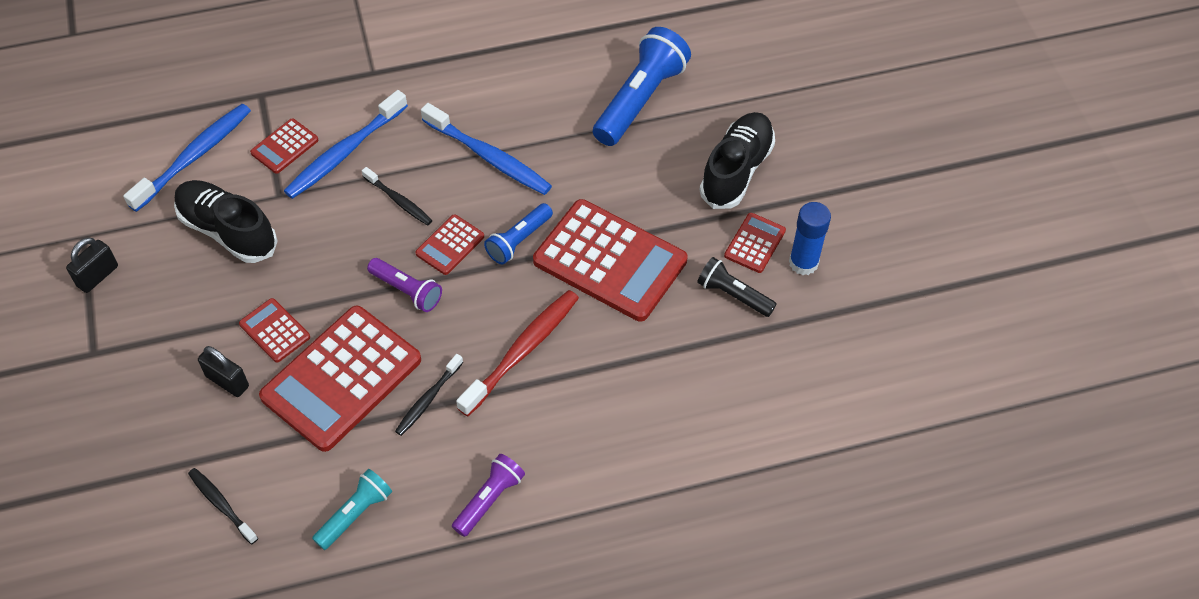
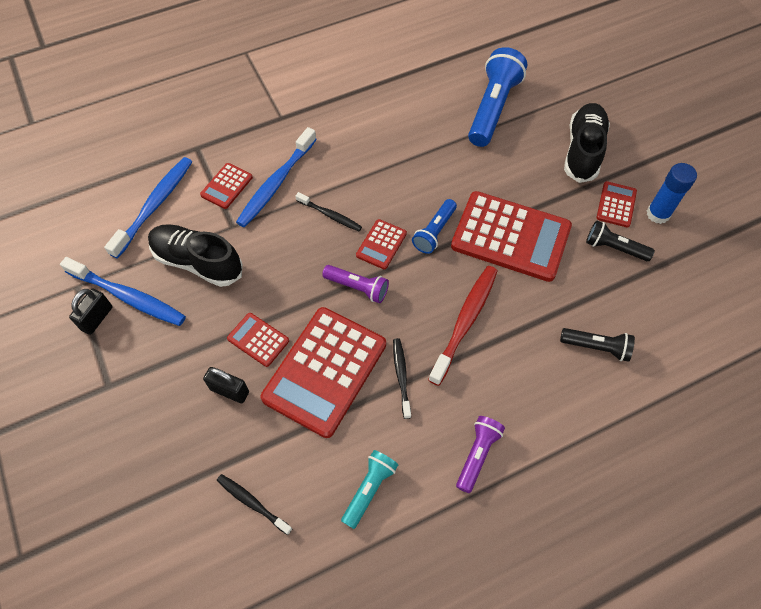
camera: 10 degrees left, 5 degrees up
black toothbrush [395,354,463,436] -> black toothbrush turned 150 degrees clockwise [393,338,411,419]
blue toothbrush [421,103,552,195] -> blue toothbrush moved to [60,257,186,326]
none -> black flashlight [560,328,635,362]

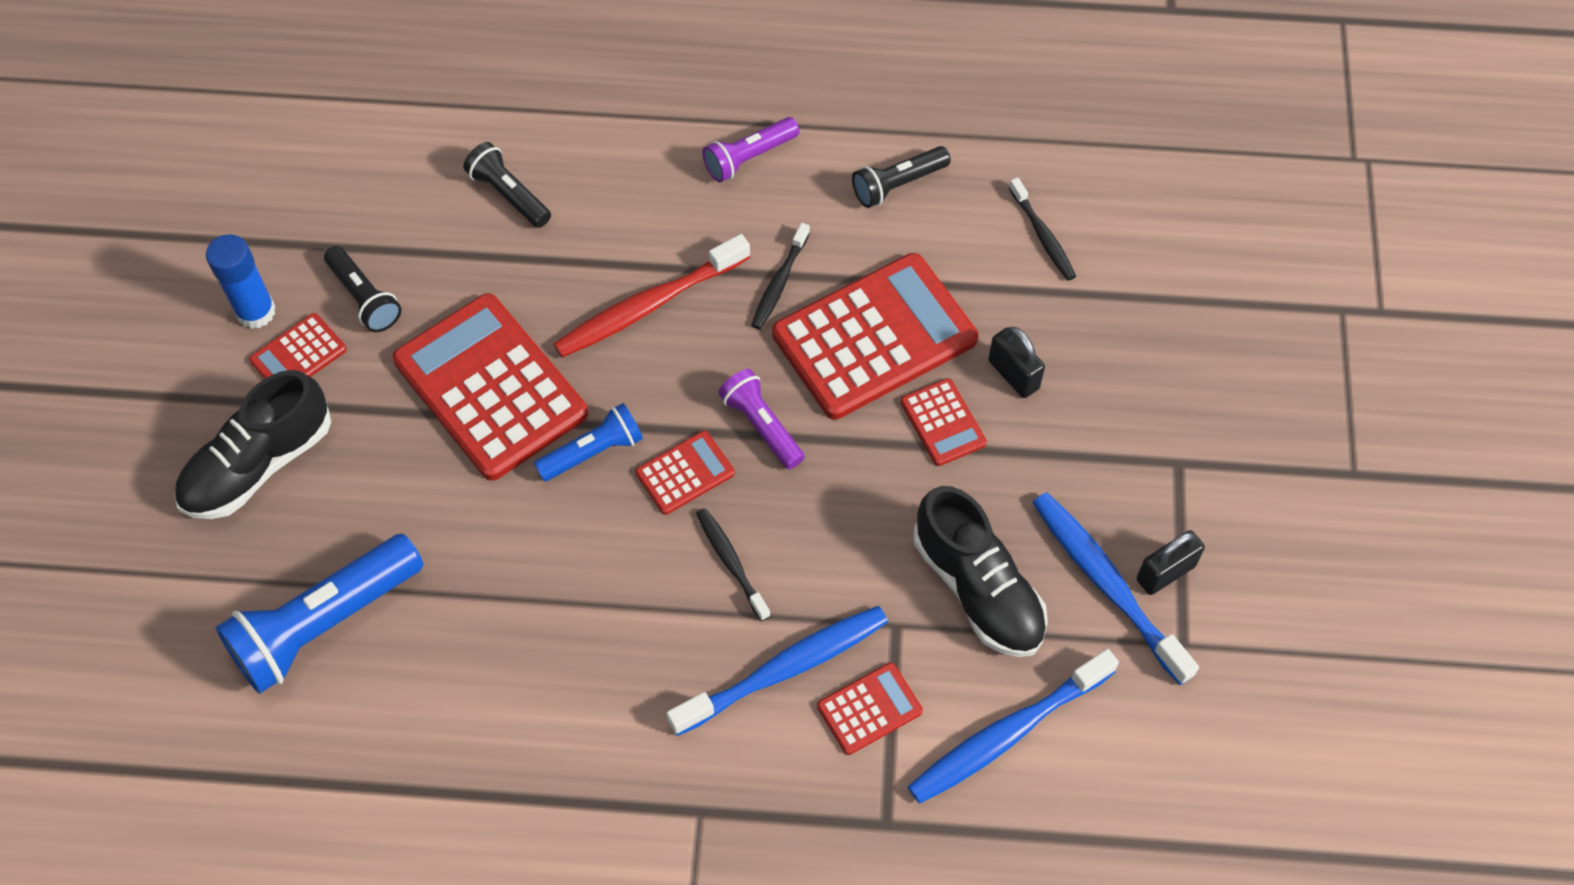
camera: 150 degrees left, 0 degrees up
turquoise flashlight [341,450,398,529] -> black flashlight [852,146,951,208]

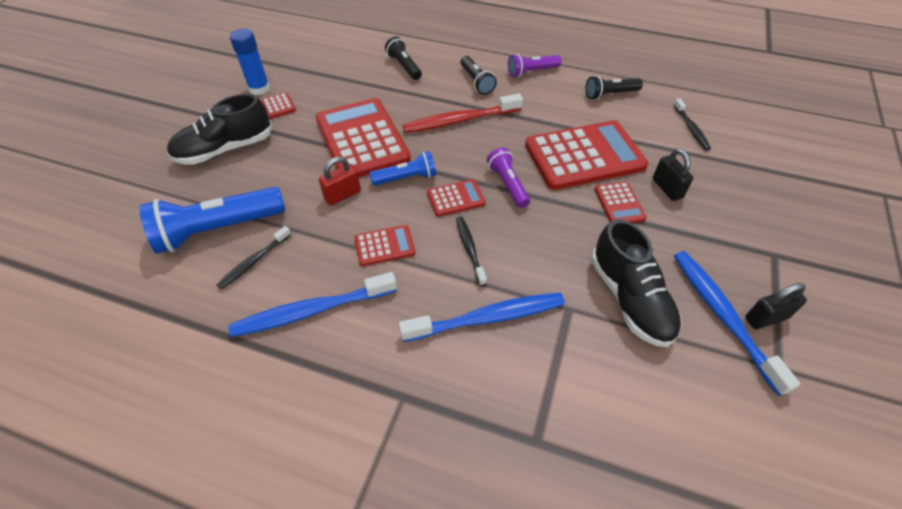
camera: 15 degrees right, 10 degrees down
black flashlight [324,246,401,332] -> black flashlight moved to [461,56,497,95]
black toothbrush [751,223,810,329] -> black toothbrush moved to [216,226,291,290]
red calculator [817,662,923,755] -> red calculator moved to [354,225,415,266]
blue toothbrush [907,649,1119,804] -> blue toothbrush moved to [228,272,397,337]
none -> red padlock [319,157,361,206]

